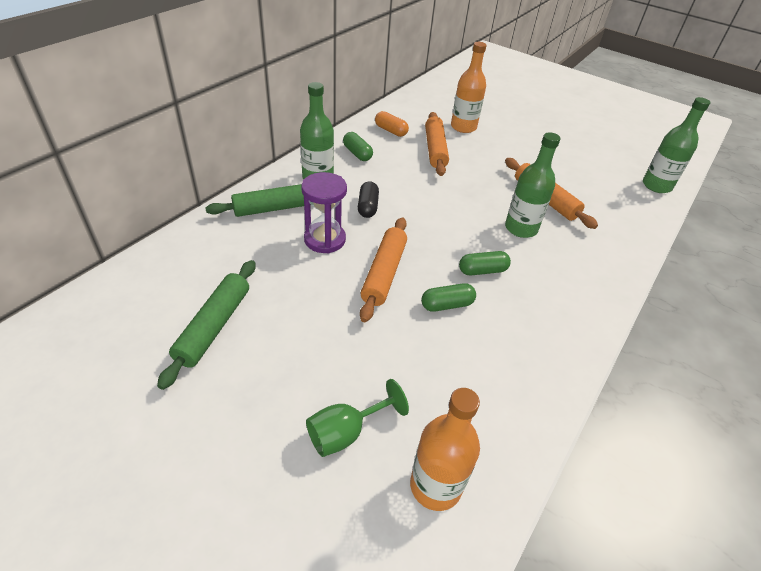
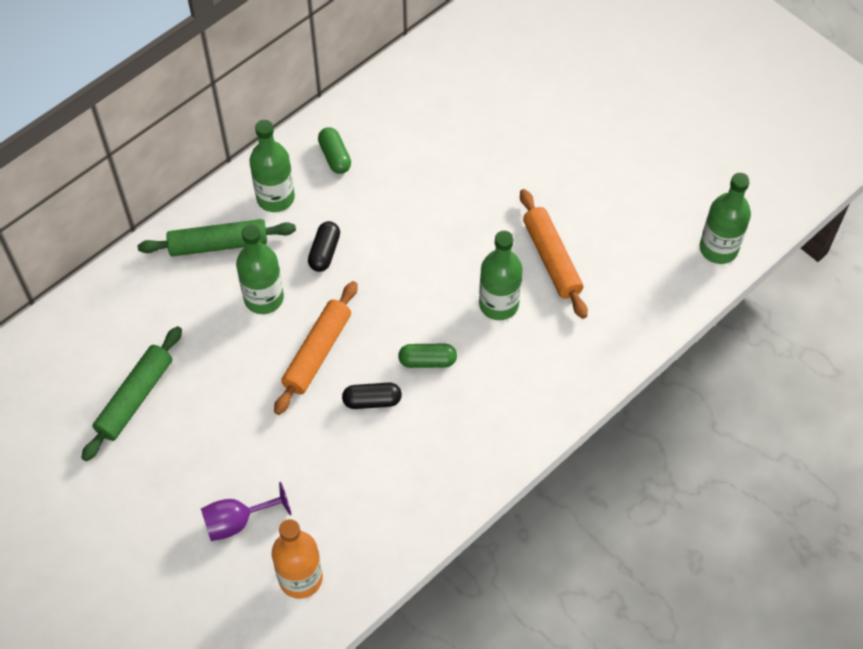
camera: 15 degrees right, 15 degrees up
purple hourglass [301,172,347,254] -> green bottle [236,224,284,314]
green goblet [306,379,409,457] -> purple goblet [201,482,291,541]
orange capsule [375,111,409,137] -> none
green capsule [421,283,476,312] -> black capsule [342,383,402,409]
orange rolling pin [425,112,449,176] -> none
orange bottle [451,42,487,133] -> none

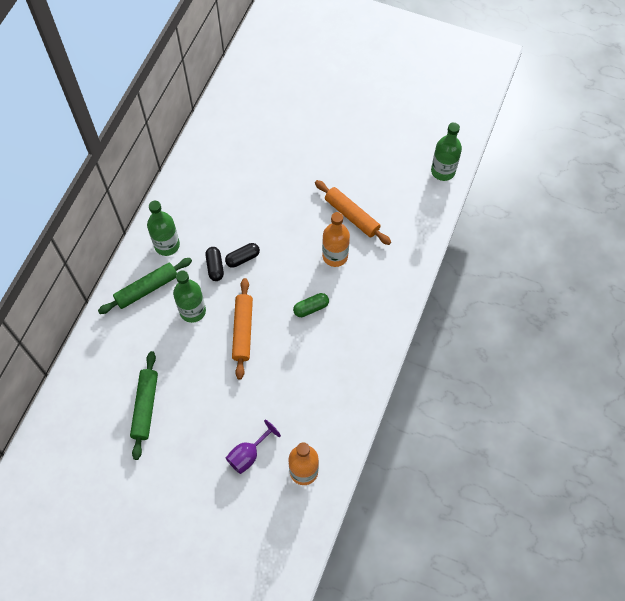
camera: 25 degrees left, 5 degrees up
green capsule [318,127,351,174] -> none
black capsule [342,383,402,409] -> black capsule moved to [225,243,260,268]
green bottle [479,231,523,320] -> orange bottle [322,212,350,267]

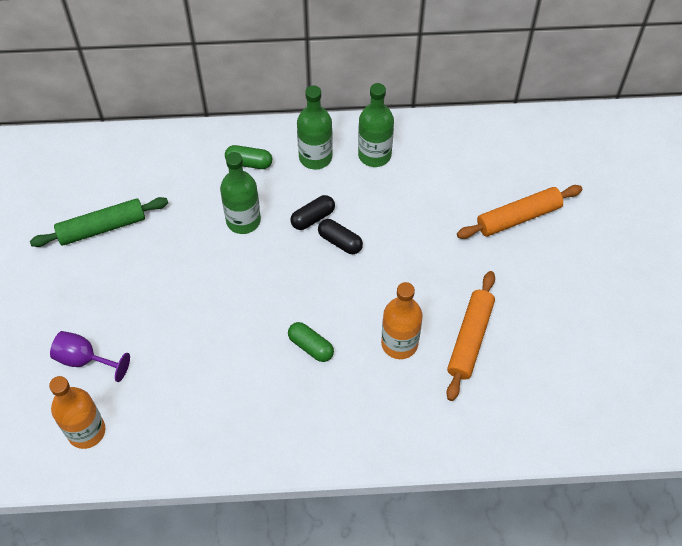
camera: 65 degrees right, 5 degrees down
green rolling pin [98,258,192,314] -> green capsule [225,145,272,169]
orange rolling pin [232,278,253,379] -> orange rolling pin moved to [457,185,583,239]
green bottle [431,122,462,181] -> green bottle moved to [358,83,394,167]

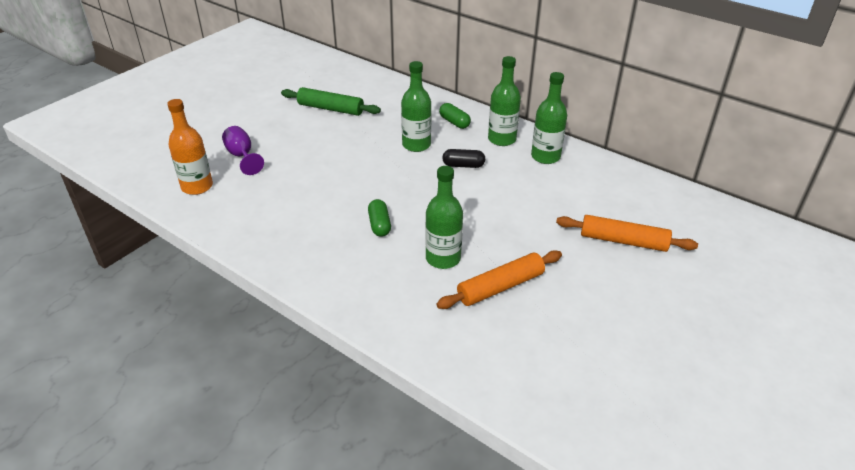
camera: 40 degrees right, 20 degrees down
black capsule [318,219,363,254] -> none
orange bottle [381,282,423,359] -> green bottle [425,166,463,269]

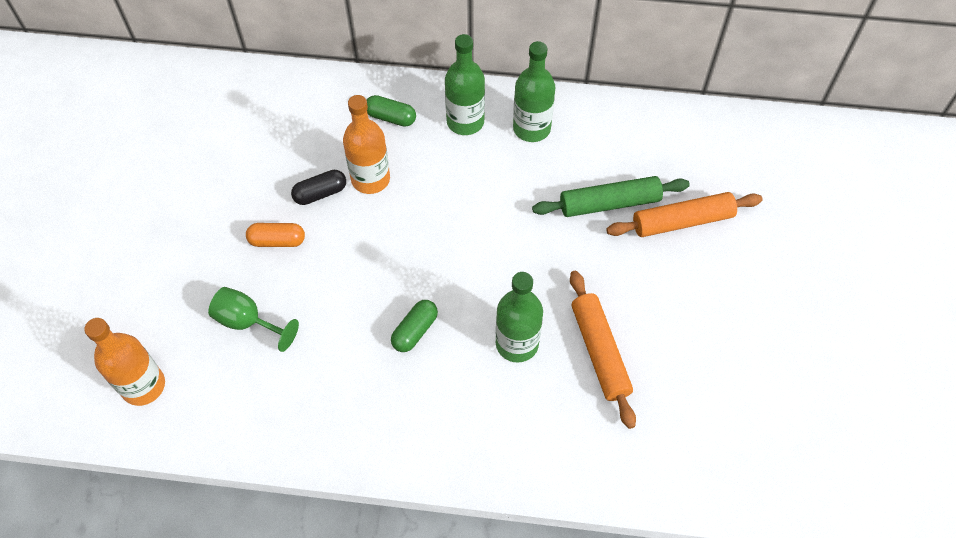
camera: 30 degrees left, 20 degrees up
purple goblet [222,126,264,175] -> none
green rolling pin [281,87,381,116] -> green rolling pin moved to [532,176,690,217]
green capsule [368,199,391,237] -> green capsule turned 75 degrees clockwise [391,300,438,352]
green bottle [401,61,431,152] -> orange bottle [343,95,390,194]
orange rolling pin [436,250,562,309] -> orange rolling pin turned 45 degrees counterclockwise [570,271,636,429]
black capsule [442,149,485,168] -> black capsule moved to [291,170,346,205]
none -> green goblet [208,287,299,352]
none -> orange capsule [246,223,305,247]

